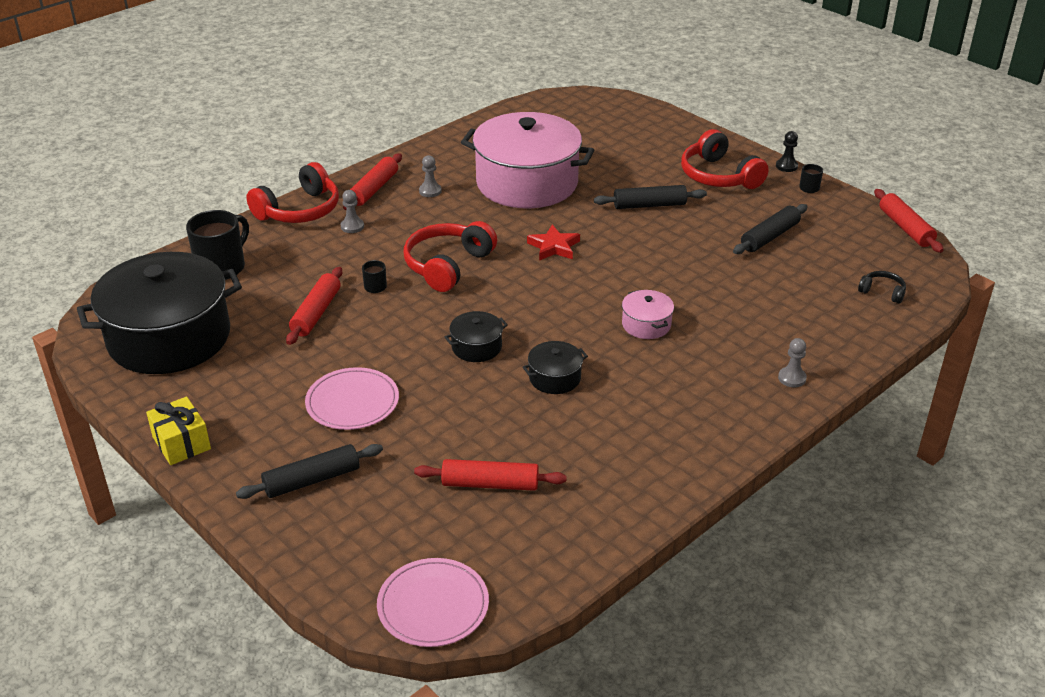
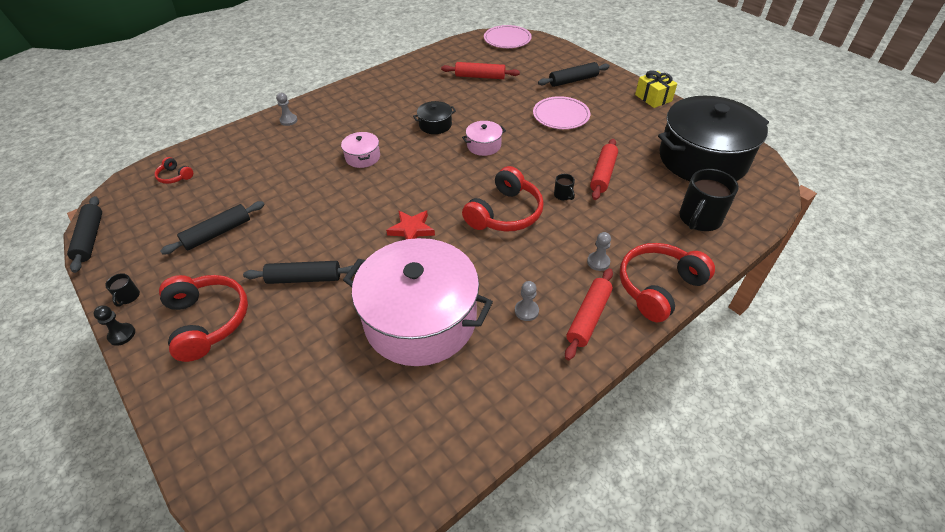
camera: 175 degrees left, 10 degrees up
black pot [445,311,508,362] -> pink pot [462,121,506,156]
black headphones [858,271,906,304] -> red headphones [154,157,193,184]
red rolling pin [874,189,943,253] -> black rolling pin [67,196,102,273]

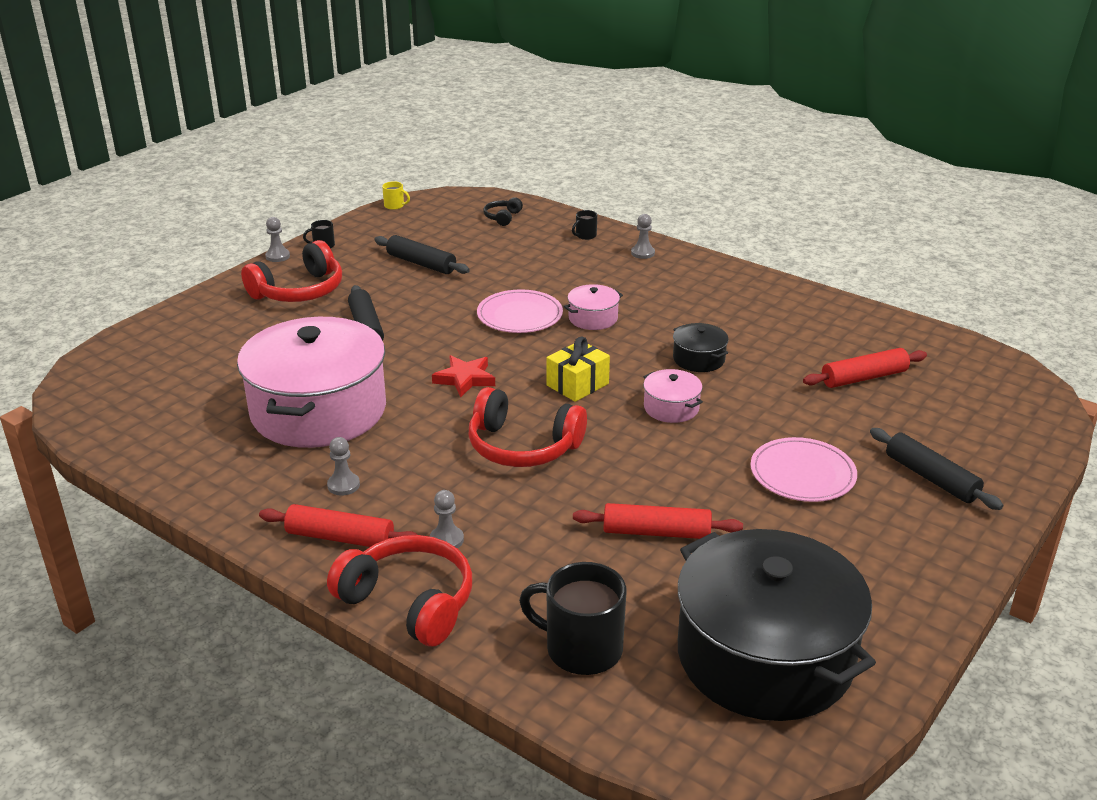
camera: 75 degrees right, 15 degrees down
black rolling pin [67,196,102,273] -> yellow mug [382,181,410,210]
black pawn [93,306,135,346] -> grey pawn [265,217,290,262]
red headphones [154,157,193,184] -> black headphones [483,197,523,226]
red rolling pin [441,62,520,79] -> red rolling pin turned 75 degrees clockwise [803,348,927,388]
pink plate [484,25,532,48] -> pink plate moved to [477,289,563,333]
black mug [554,174,575,200] -> black mug moved to [572,210,597,240]
yellow gift [635,70,677,108] -> yellow gift moved to [546,336,610,402]

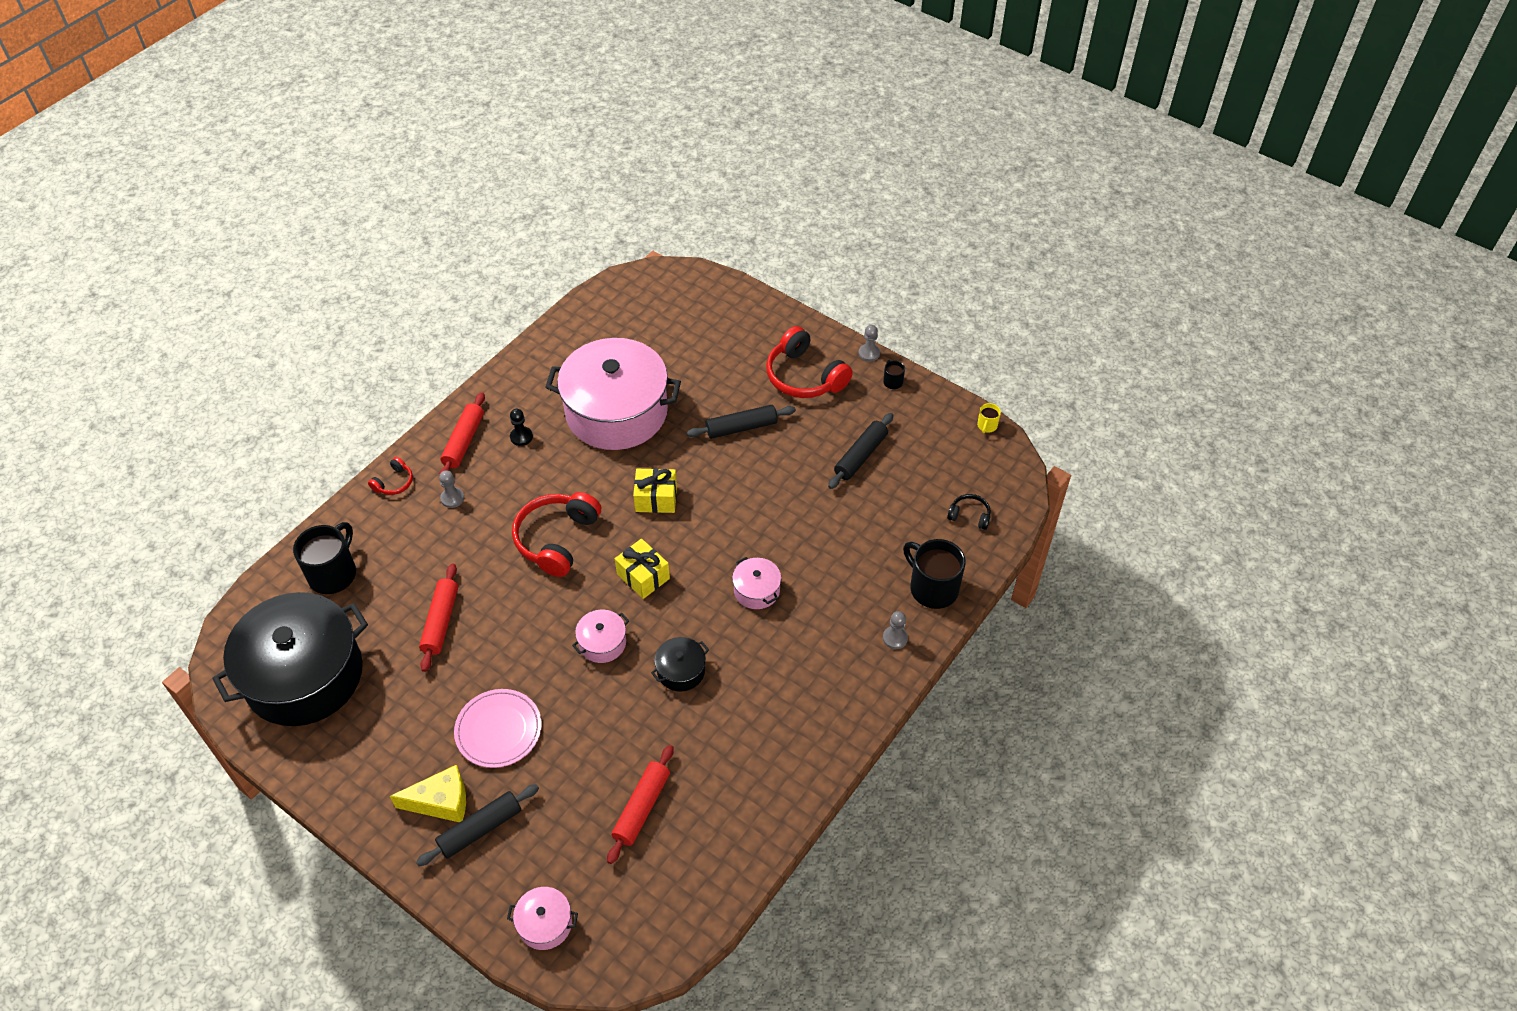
camera: 90 degrees right, 20 degrees up
grey pawn [327,437,360,495] -> black pawn [510,409,533,446]
red headphones [327,535,472,646] -> red headphones [368,457,413,495], size x0.48
red star [432,355,495,398] -> yellow gift [633,468,677,513]
pink plate [477,289,563,333] -> none
black mug [572,210,597,240] -> black mug [903,539,966,609], size x2.19
red rolling pin [803,348,927,388] -> red rolling pin turned 45 degrees clockwise [607,745,674,864]
none -> yellow cheese [390,765,466,822]
none -> pink pot [507,887,578,950]

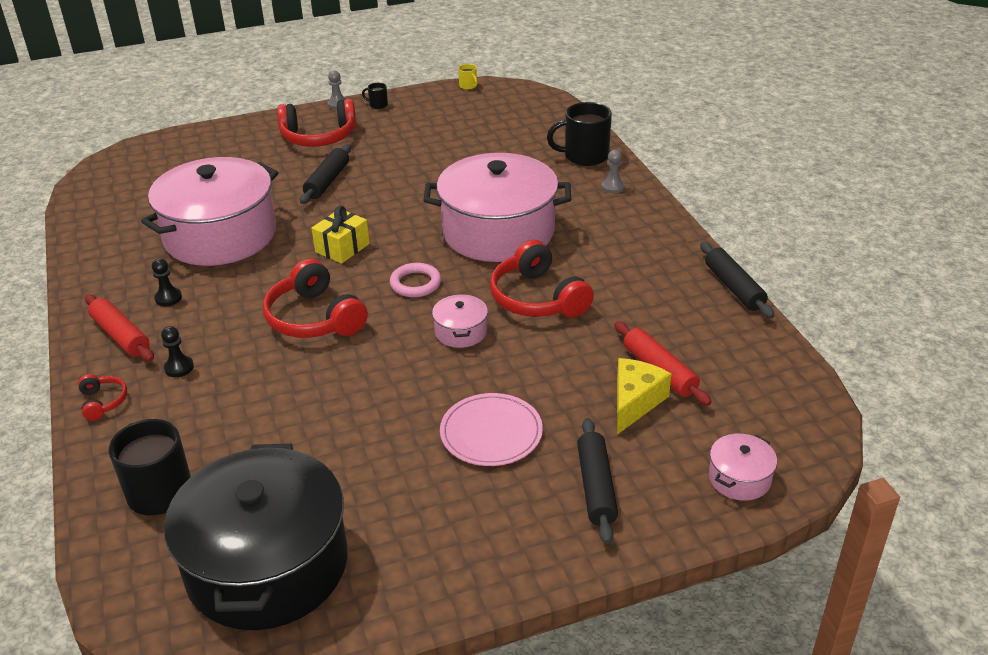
camera: 55 degrees left, 15 degrees down
yellow cheese [390,765,466,822] -> yellow cheese moved to [617,358,672,434]
red rolling pin [419,563,458,672] -> none
grey pawn [439,470,464,508] -> black pawn [161,326,194,377]
yellow gift [615,539,670,599] -> pink ring [390,263,441,297]
black pot [651,637,709,692] -> red headphones [490,240,594,317]
pink pot [732,557,781,609] -> pink pot [423,153,571,262], size x2.43
black rolling pin [828,413,893,489] -> black rolling pin moved to [700,242,774,319]
black headphones [947,494,991,530] -> none

